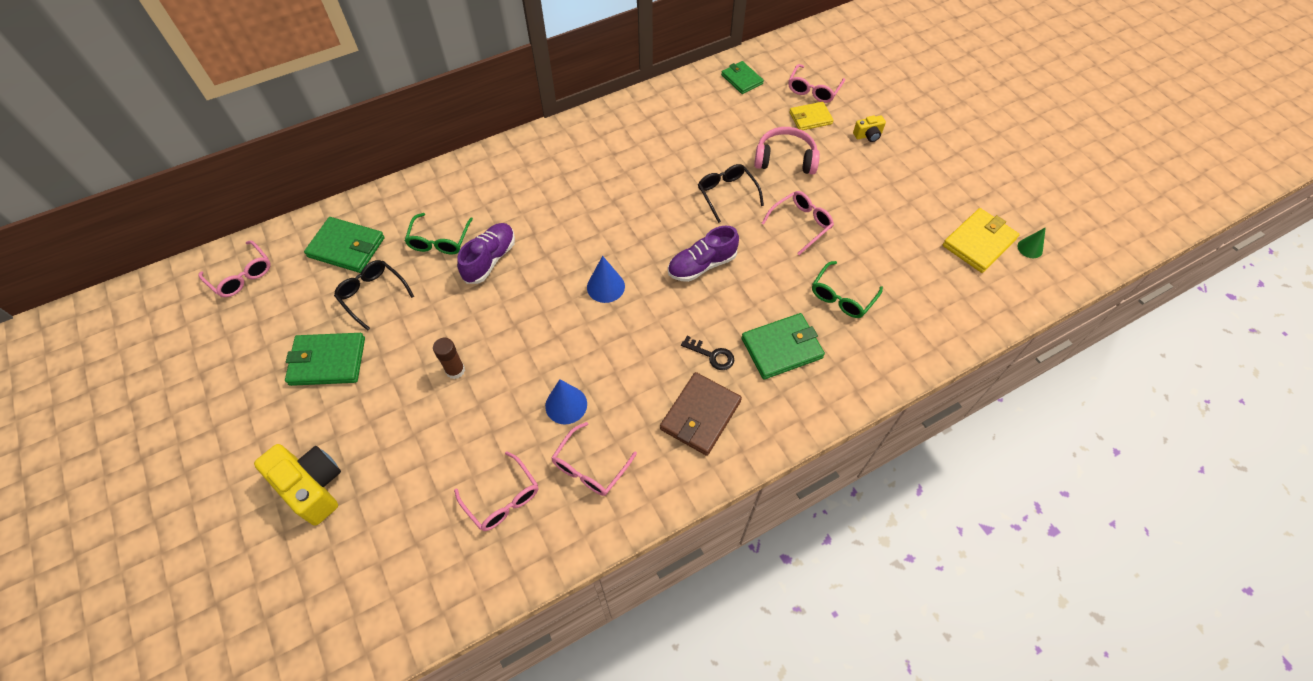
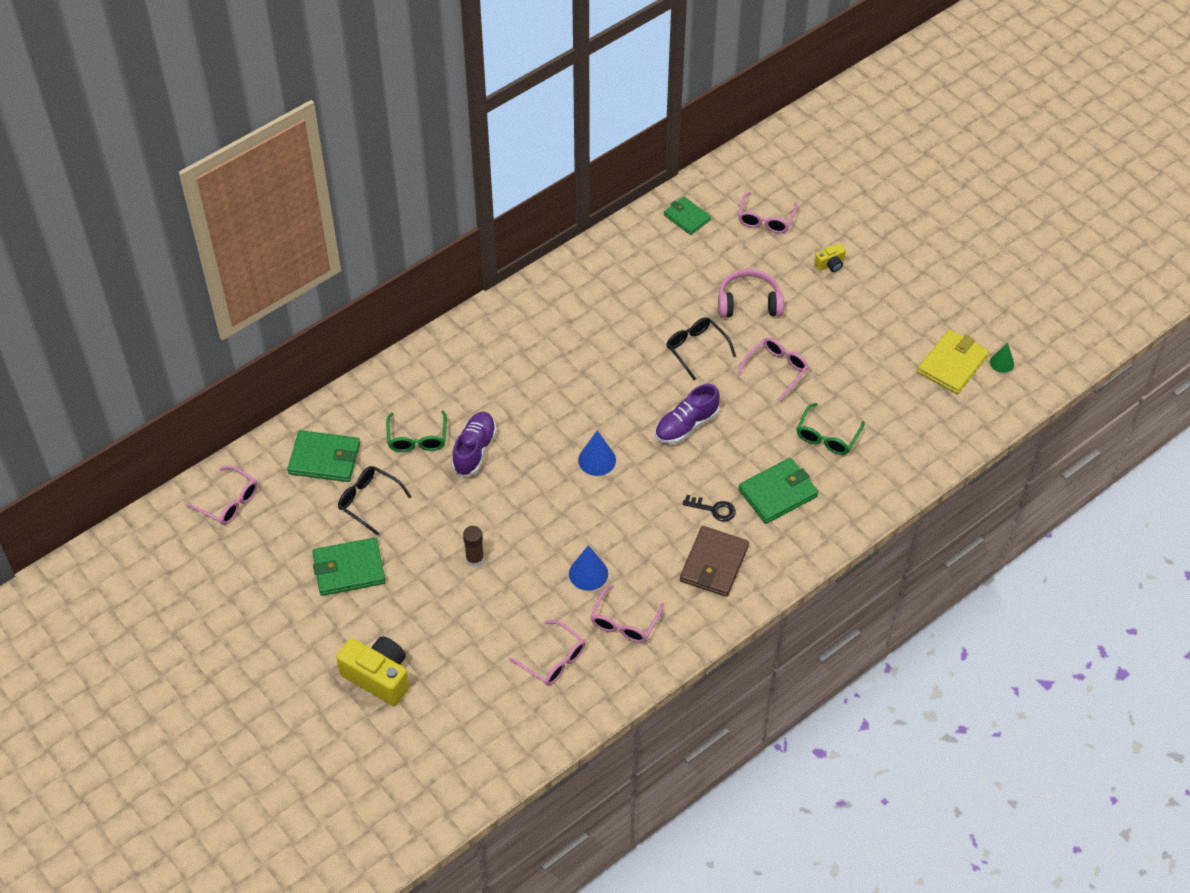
camera: 10 degrees left, 5 degrees down
yellow wallet [789,102,834,130] -> none

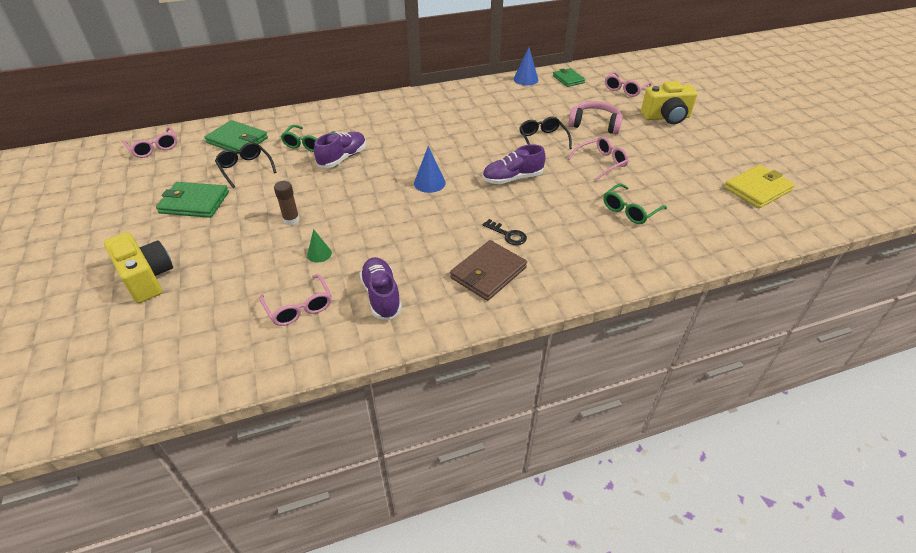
camera: 20 degrees right, 10 degrees down
blue cone [569,545,608,591] -> blue cone moved to [514,47,538,85]
pink glasses [591,585,664,643] -> purple shoe [360,257,402,320]
green wallet [738,458,818,524] -> none
yellow camera [814,244,846,272] -> yellow camera [641,81,697,124], size x2.04
green cone [990,343,1014,373] -> green cone moved to [307,229,332,263]

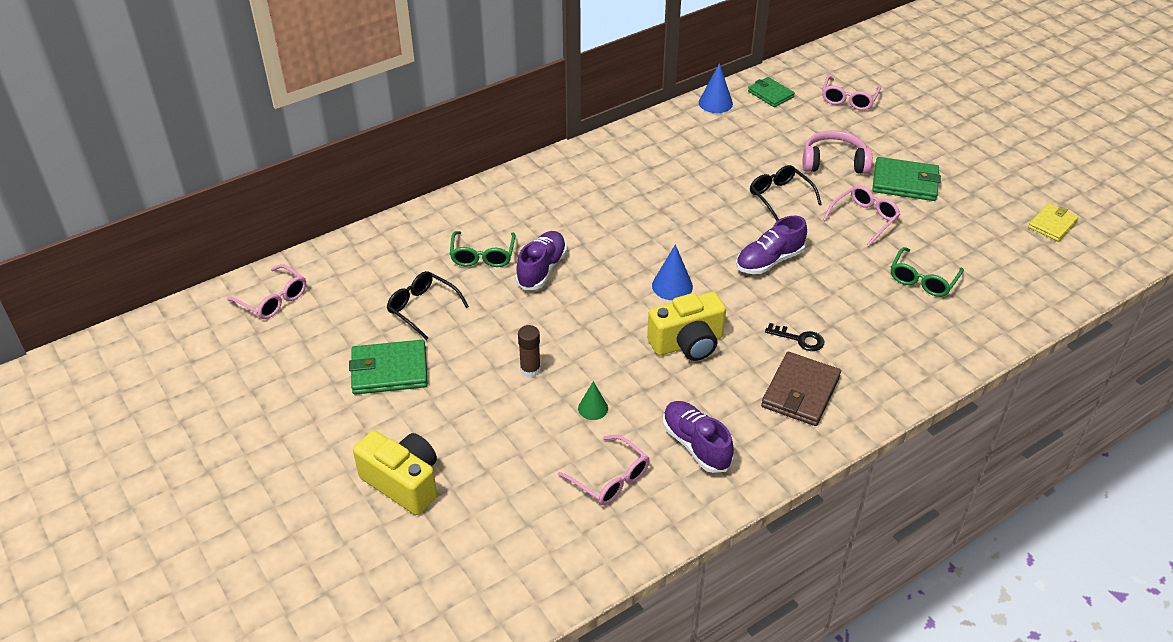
camera: 15 degrees left, 0 degrees up
green wallet [205,120,268,155] -> green wallet moved to [872,157,941,201]
yellow camera [641,81,697,124] -> yellow camera moved to [647,292,726,361]
yellow wallet [724,165,795,208] -> yellow wallet [1028,203,1079,241], size x0.66

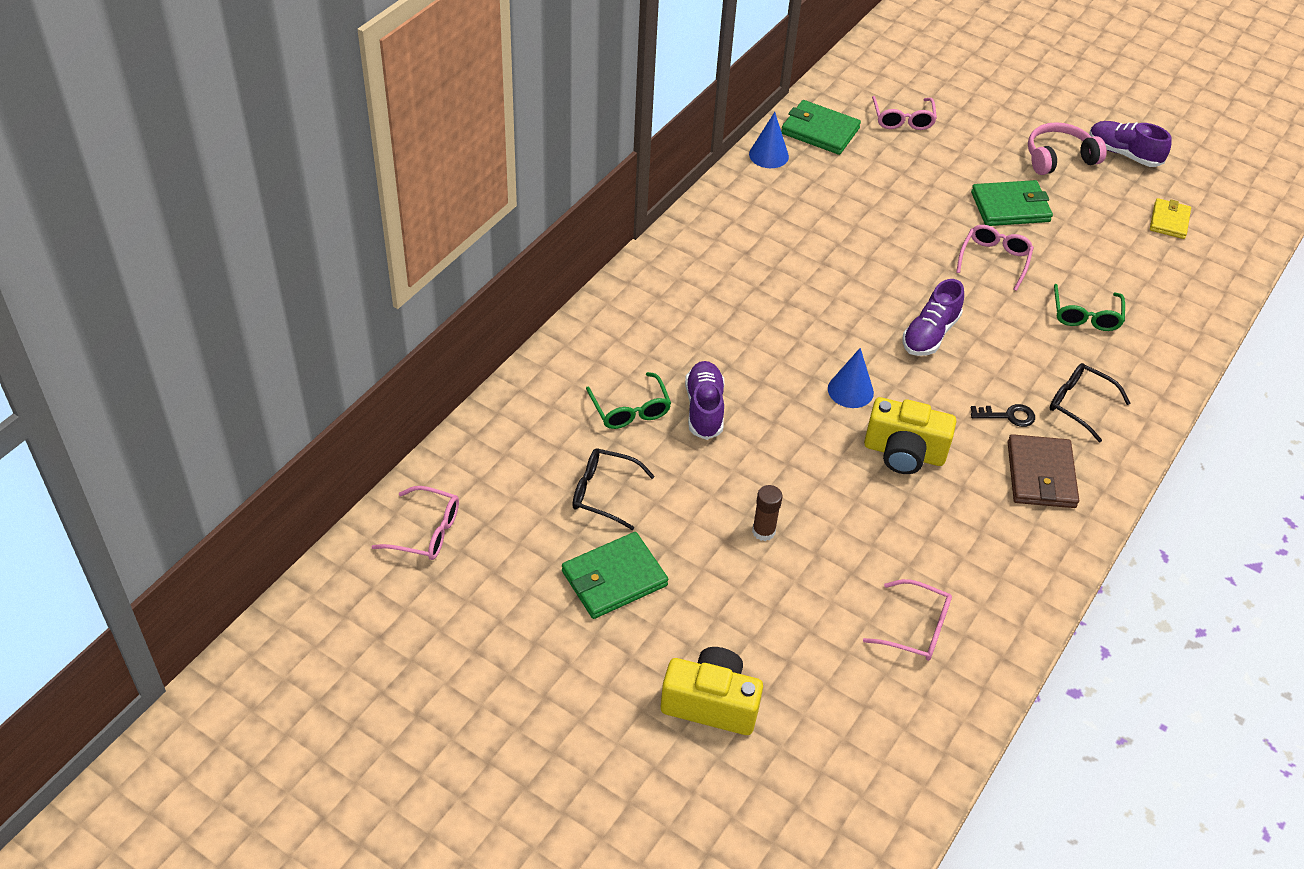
camera: 25 degrees left, 5 degrees up
green cone [578,381,608,420] -> none
yellow camera [647,292,726,361] -> yellow camera turned 60 degrees clockwise [864,397,956,474]
purple shoe [663,401,734,473] -> purple shoe moved to [1089,121,1171,167]
green wallet [748,77,795,107] -> green wallet [781,100,861,155], size x1.51
black glasses [750,165,822,221] -> black glasses moved to [1050,363,1130,442]
pink headphones [803,130,872,174] -> pink headphones moved to [1028,122,1107,175]

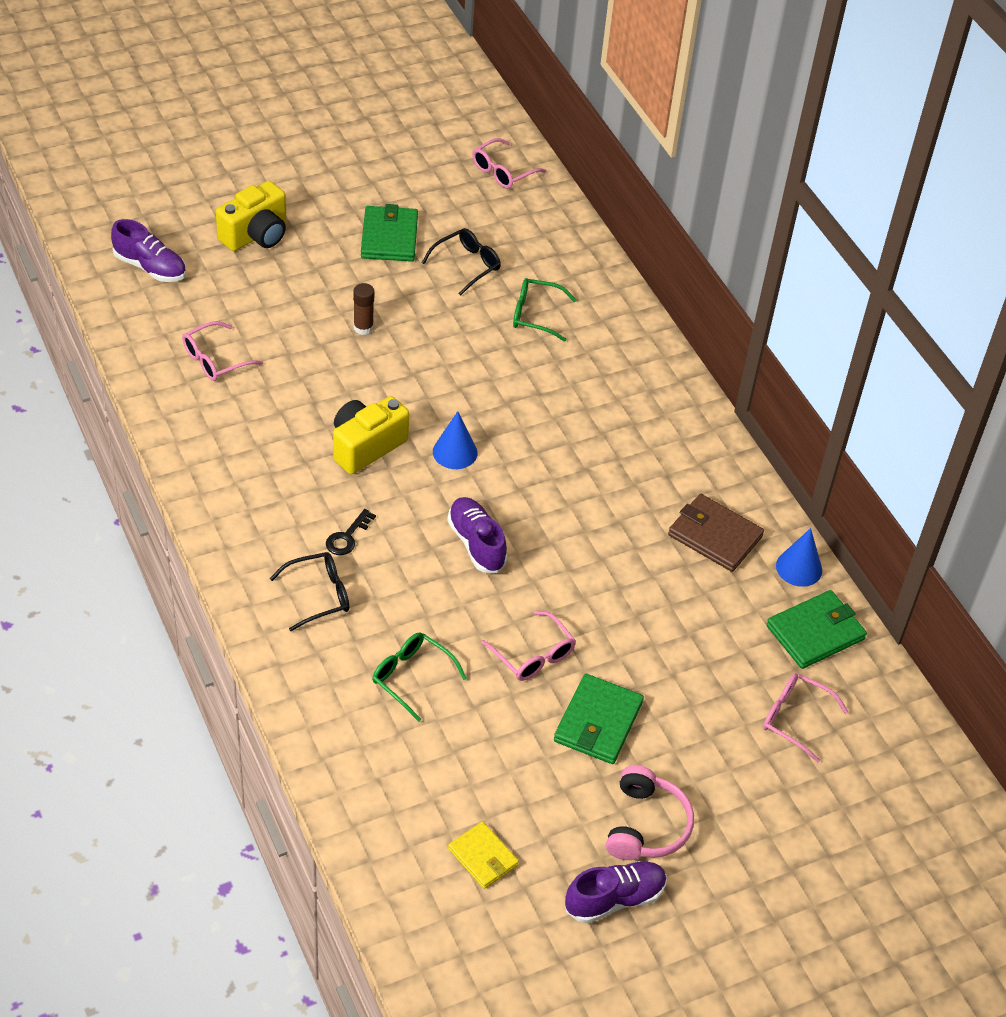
camera: 120 degrees right, 0 degrees up
purple shoe [685,361,724,440] -> purple shoe moved to [111,219,186,282]
brown wallet [1007,434,1079,508] -> brown wallet moved to [668,494,764,572]

